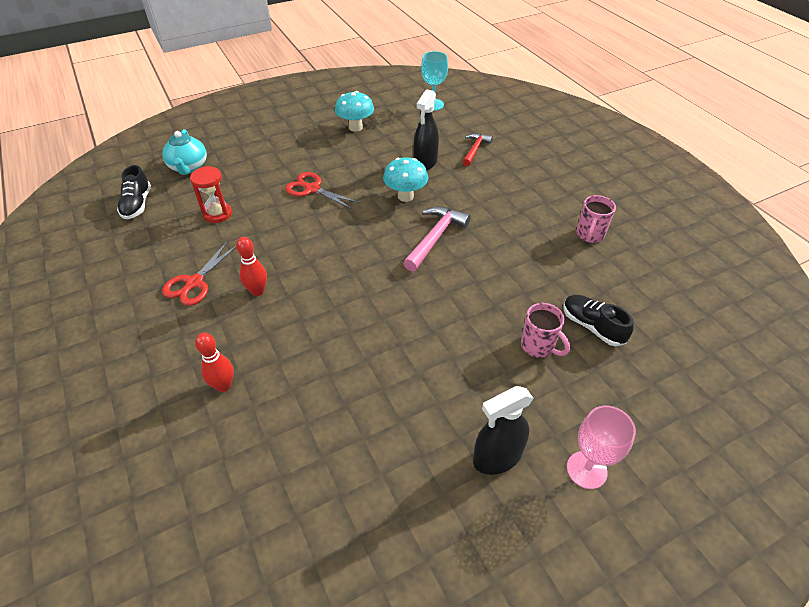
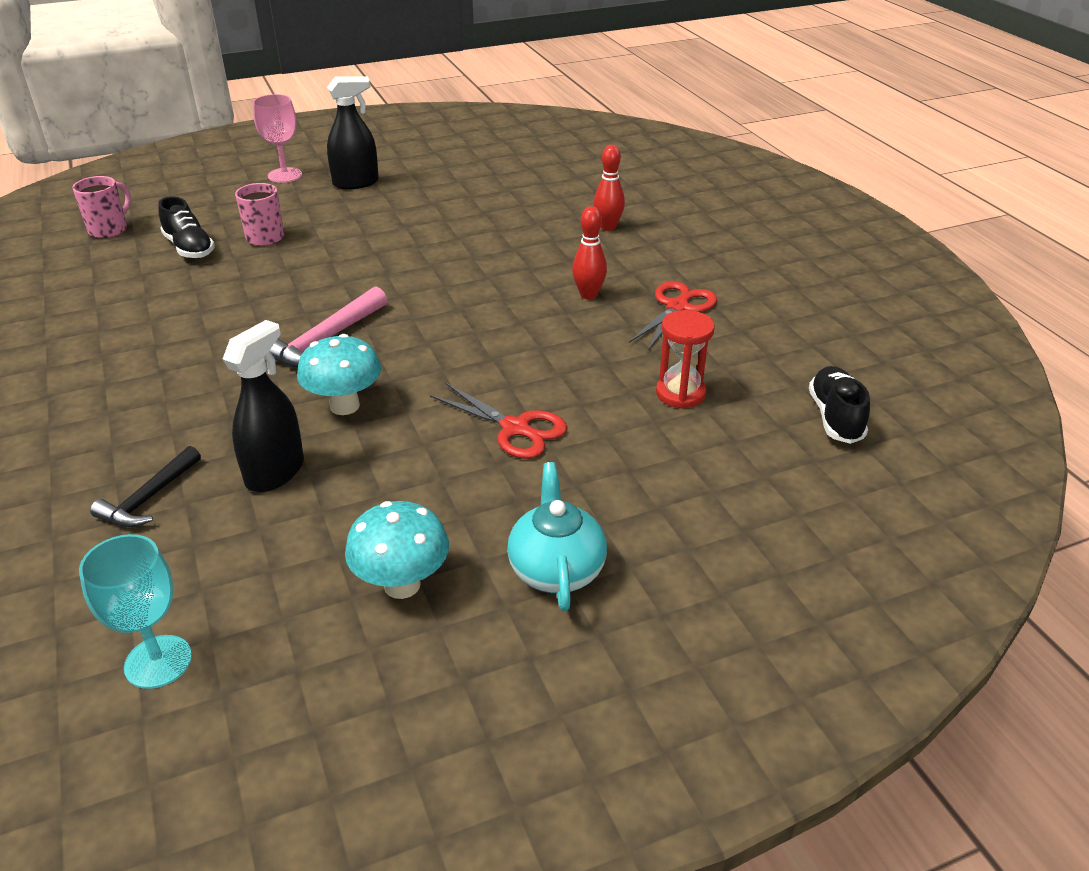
camera: 175 degrees left, 10 degrees down
turquoise teapot [162,129,207,175] -> turquoise teapot moved to [507,462,607,611]
red hammer [463,133,493,167] -> black hammer [90,446,201,527]
pink mug [576,195,616,243] -> pink mug moved to [72,176,131,238]

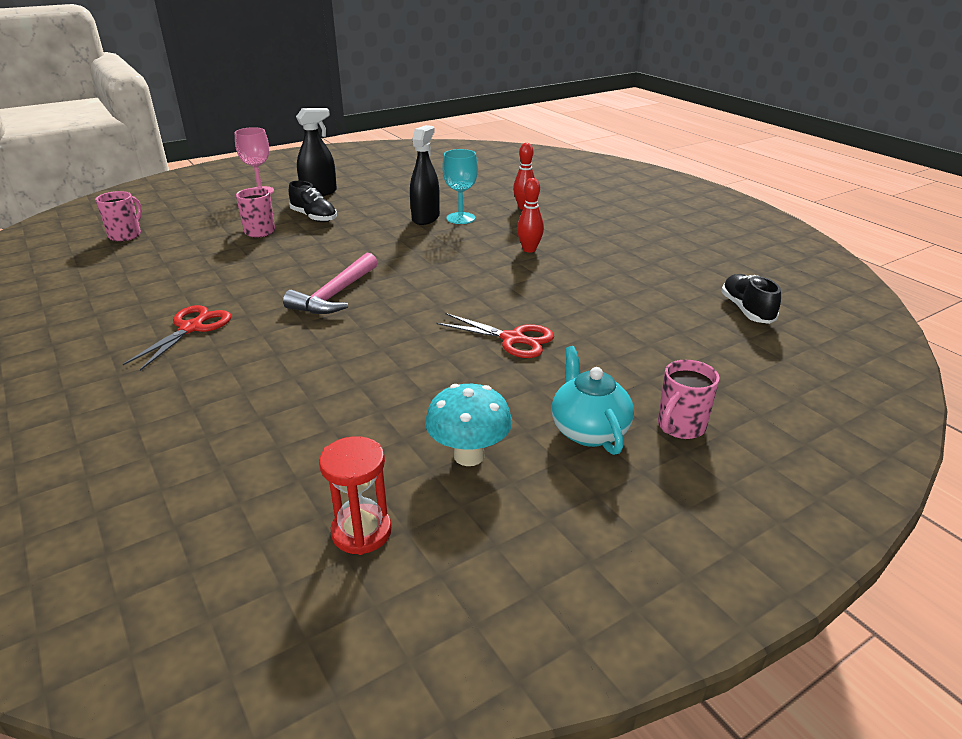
camera: 10 degrees left, 5 degrees down
turquoise goblet [79,534,192,689] -> turquoise goblet moved to [442,149,478,224]
black hammer [90,446,201,527] -> none
black shoe [158,196,215,258] -> black shoe moved to [289,181,337,222]
black spray bottle [223,320,304,492] -> black spray bottle moved to [410,125,440,225]
turquoise mushroom [297,334,381,415] -> none
red scissors [629,281,717,351] -> red scissors moved to [123,305,231,371]
red hourglass [656,310,715,409] -> red hourglass moved to [319,436,392,555]
none -> pink mug [658,360,720,439]

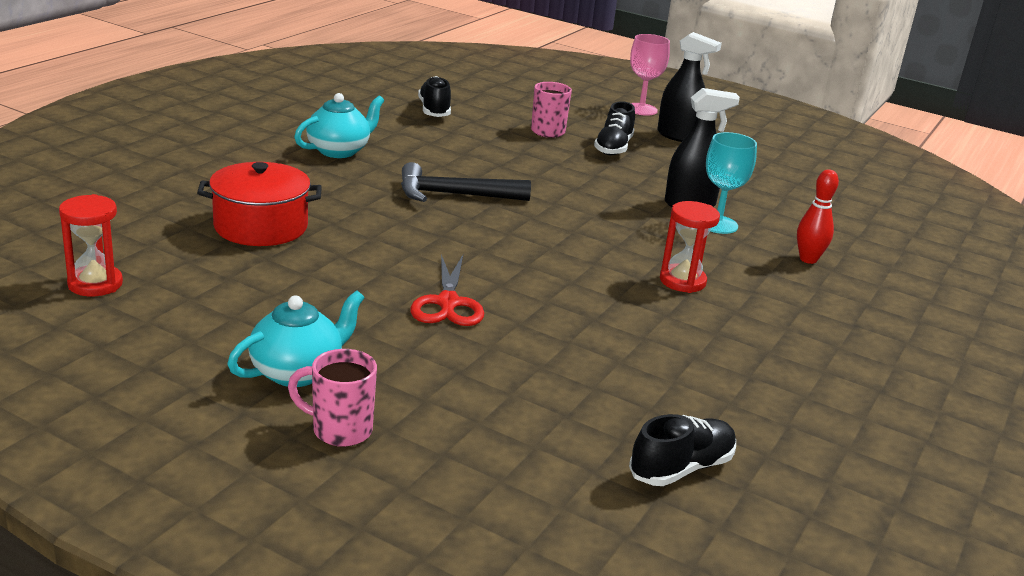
camera: 60 degrees right, 5 degrees down
pink mug [95,191,142,242] -> none
red scissors [123,305,231,371] -> turquoise teapot [294,93,385,158]
pink hammer [283,253,378,314] -> black hammer [401,162,531,202]
turquoise mushroom [425,384,512,466] -> none
red bowling pin [517,178,544,253] -> red hourglass [660,201,720,293]
none -> red pot [197,162,322,246]
none -> black shoe [418,76,451,117]

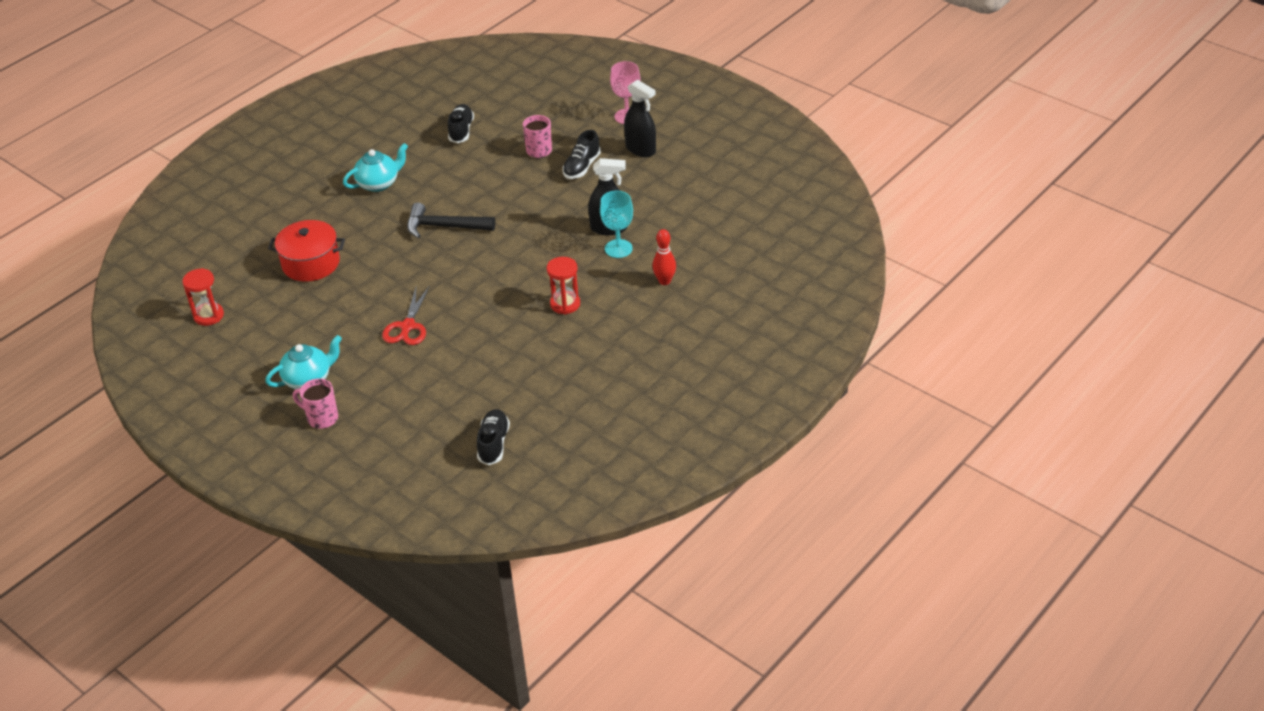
camera: 15 degrees right, 15 degrees up
black shoe [629,414,736,486] -> black shoe turned 60 degrees counterclockwise [477,409,510,465]

